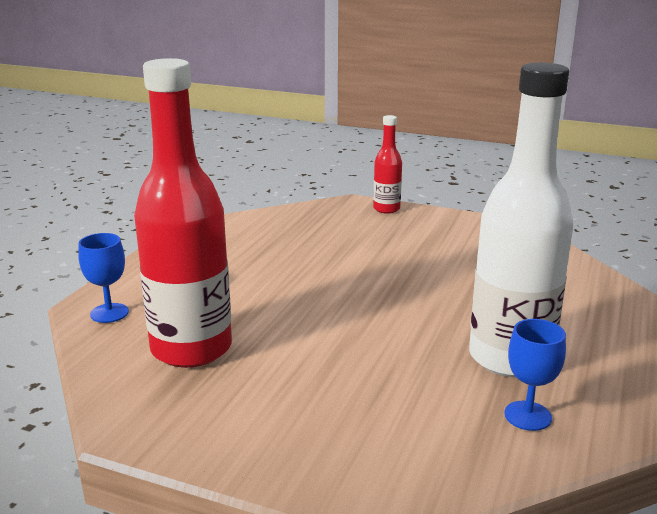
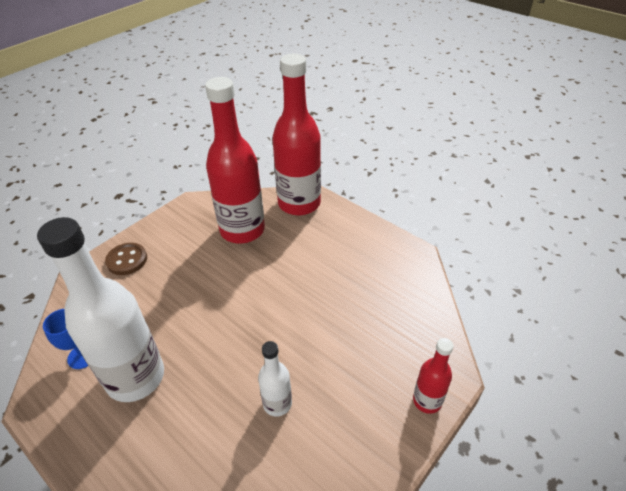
camera: 110 degrees right, 20 degrees up
blue goblet [78,233,129,323] -> red bottle [272,54,321,215]
none -> brown button [105,243,147,275]
none -> white bottle [258,341,292,417]

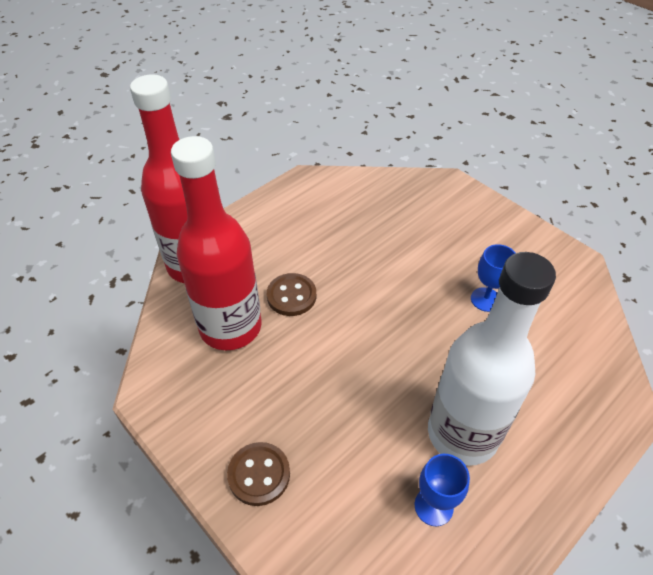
camera: 85 degrees left, 5 degrees up
white bottle [258,341,292,417] -> blue goblet [471,244,515,312]
red bottle [413,338,454,414] -> none
none -> brown button [267,273,316,316]

